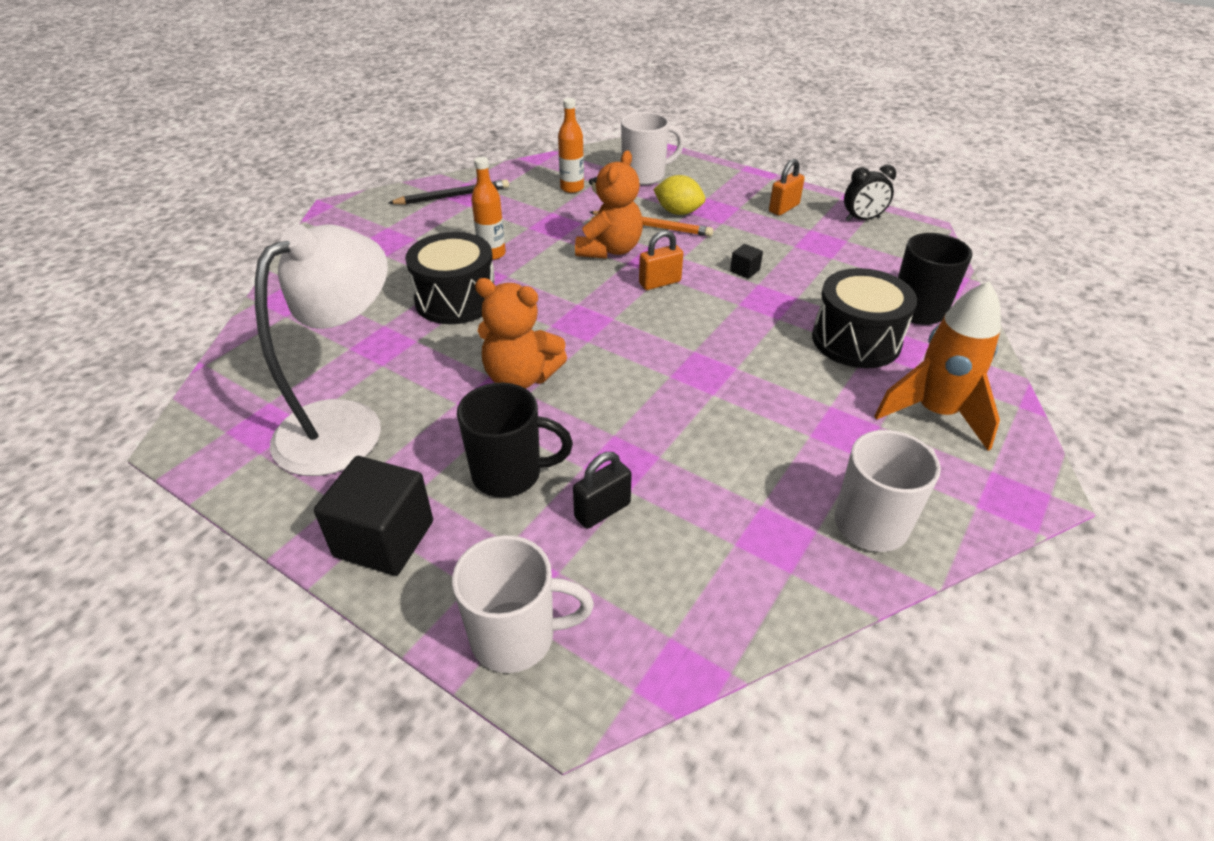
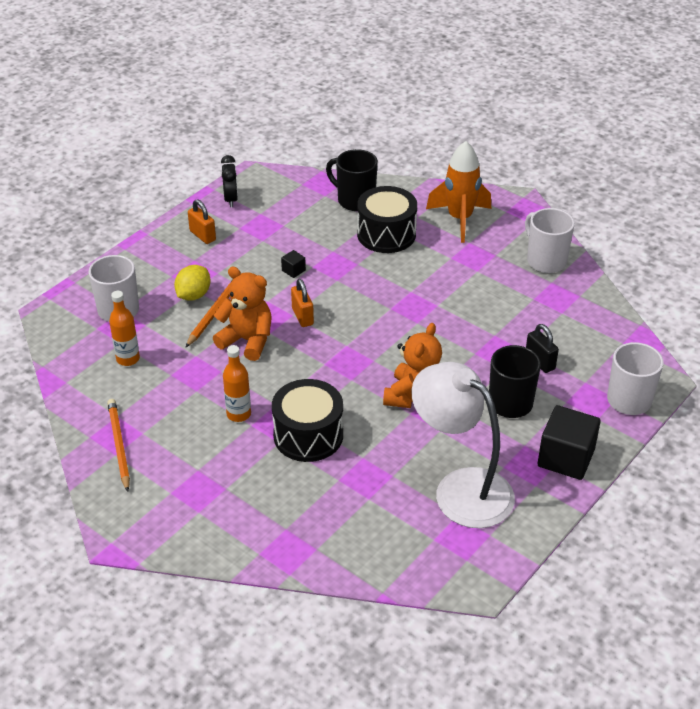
camera: 85 degrees left, 0 degrees up
black pencil [389,179,509,205] -> orange pencil [107,399,130,492]

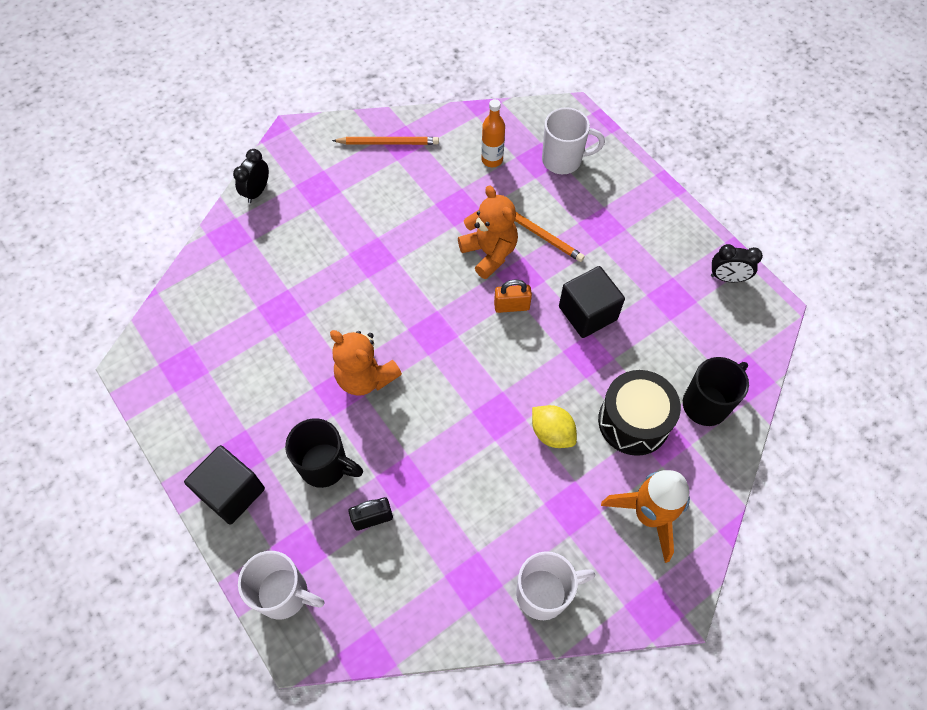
camera: 105 degrees right, 20 degrees up
yellow lemon [174,265,211,301] -> yellow lemon moved to [532,405,577,448]
orange padlock [188,199,216,244] -> none
orange teddy bear [213,267,271,361] -> orange teddy bear turned 75 degrees counterclockwise [458,185,518,279]
orange bottle [223,345,251,422] -> none
black drum [272,379,343,462] -> none
black cube [281,250,306,278] -> black cube [559,266,625,338], size x2.29
white lamp [412,362,515,528] -> none
none -> black clock [233,149,269,203]

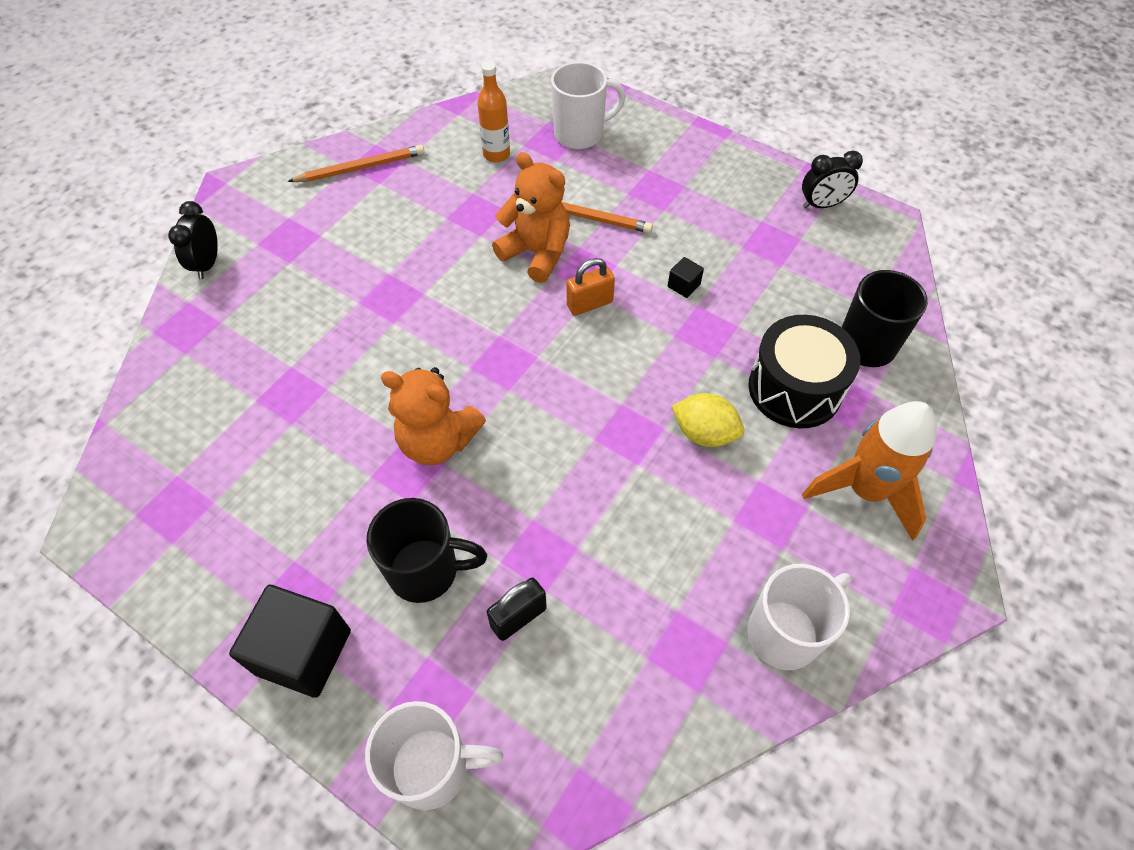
camera: 20 degrees left, 5 degrees down
black cube [559,266,625,338] -> black cube [668,257,704,298], size x0.44

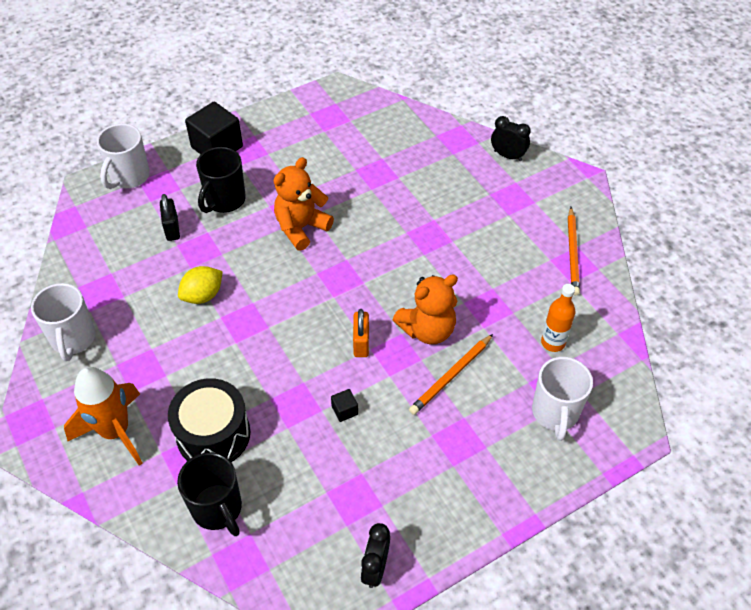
camera: 115 degrees right, 5 degrees down
yellow lemon [671,393,745,447] -> yellow lemon moved to [178,266,223,304]

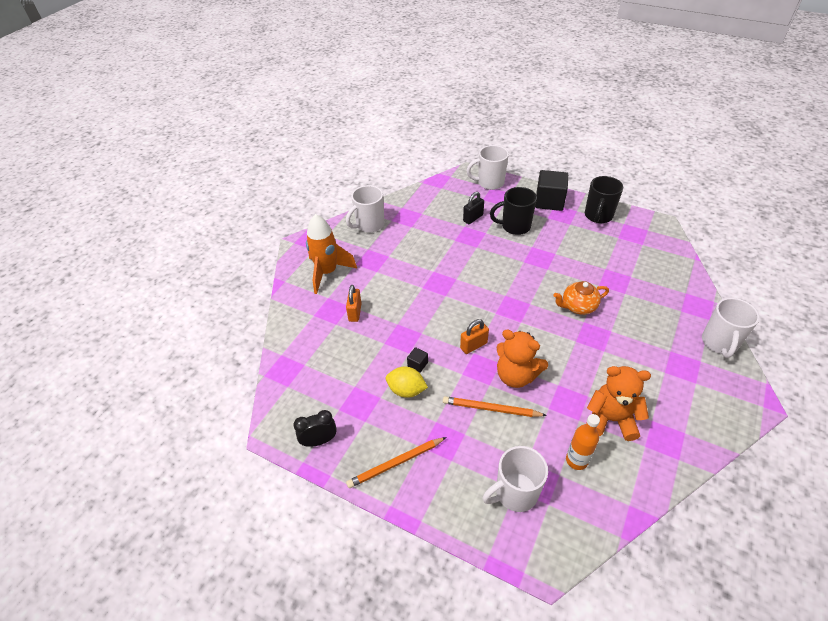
camera: 60 degrees right, 5 degrees down
black drum [168,378,250,462] -> orange padlock [346,285,362,322]
black mug [177,452,242,536] -> black mug moved to [585,176,623,223]
yellow lemon [178,266,223,304] -> yellow lemon moved to [386,367,428,398]
orange teddy bear [274,157,334,251] -> orange teddy bear moved to [587,366,651,441]
black clock [491,116,531,161] -> white mug [702,298,760,358]
orange pencil [568,207,580,295] -> orange pencil moved to [346,437,446,488]
none -> orange teapot [553,281,609,315]

